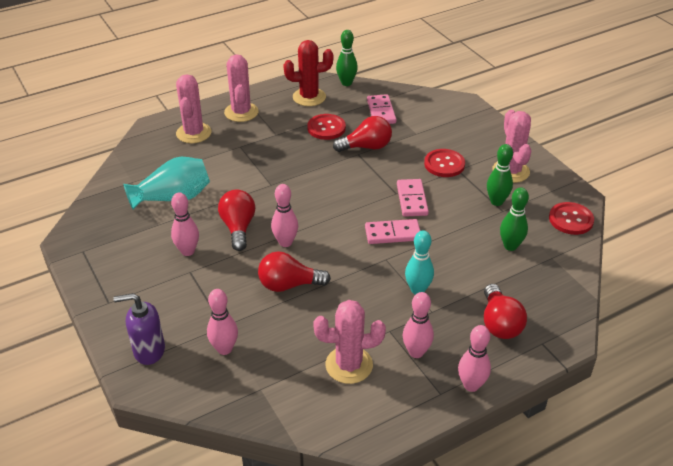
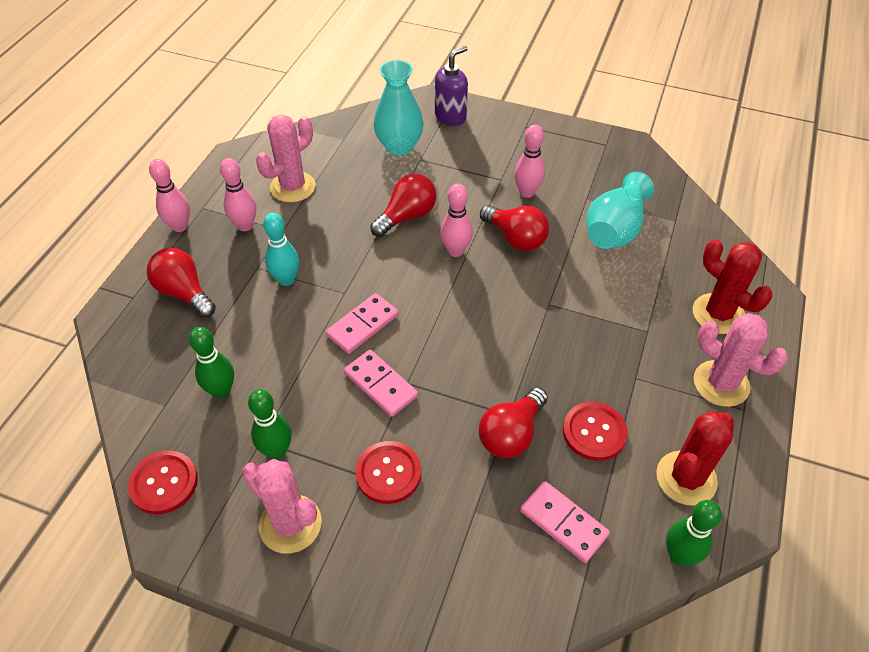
camera: 140 degrees right, 10 degrees up
pink cactus [176,74,212,143] -> red cactus [693,239,772,334]
pink bowling pin [207,289,238,355] -> turquoise vase [373,60,424,155]

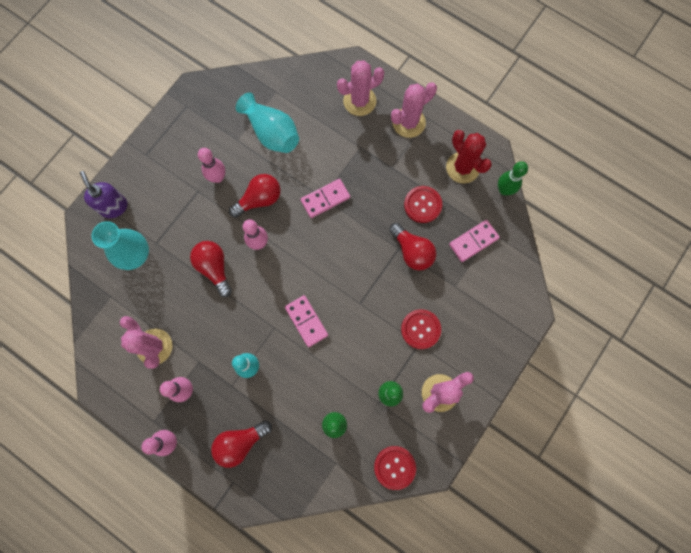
camera: 75 degrees left, 25 degrees up
pink domino [344,350,418,417] -> pink domino moved to [300,179,350,218]
red cactus [693,239,772,334] -> pink cactus [337,60,384,116]

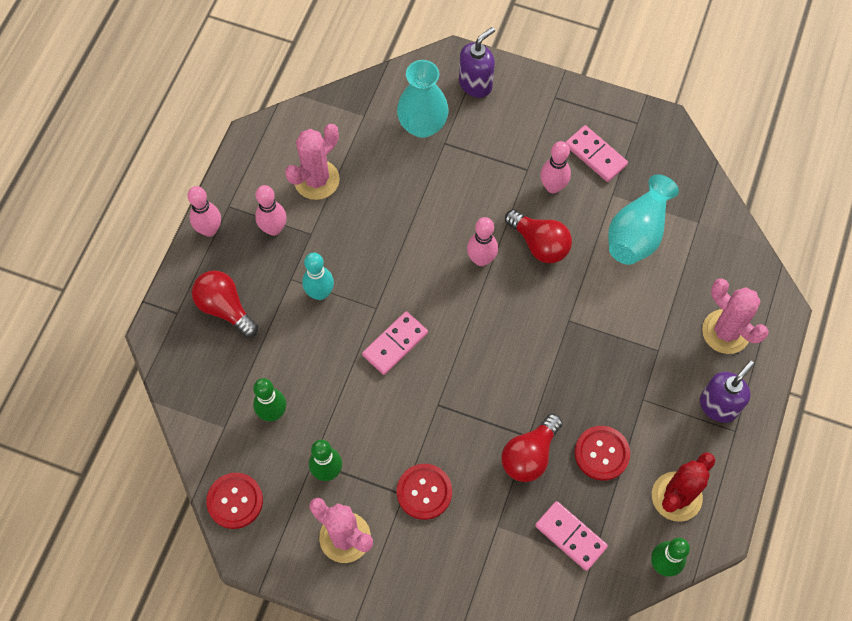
camera: 75 degrees right, 10 degrees down
red light bulb [190,241,232,297] -> none
pink domino [300,179,350,218] -> pink domino moved to [565,125,628,182]
pink cactus [391,82,437,138] -> purple soap dispenser [700,360,754,423]

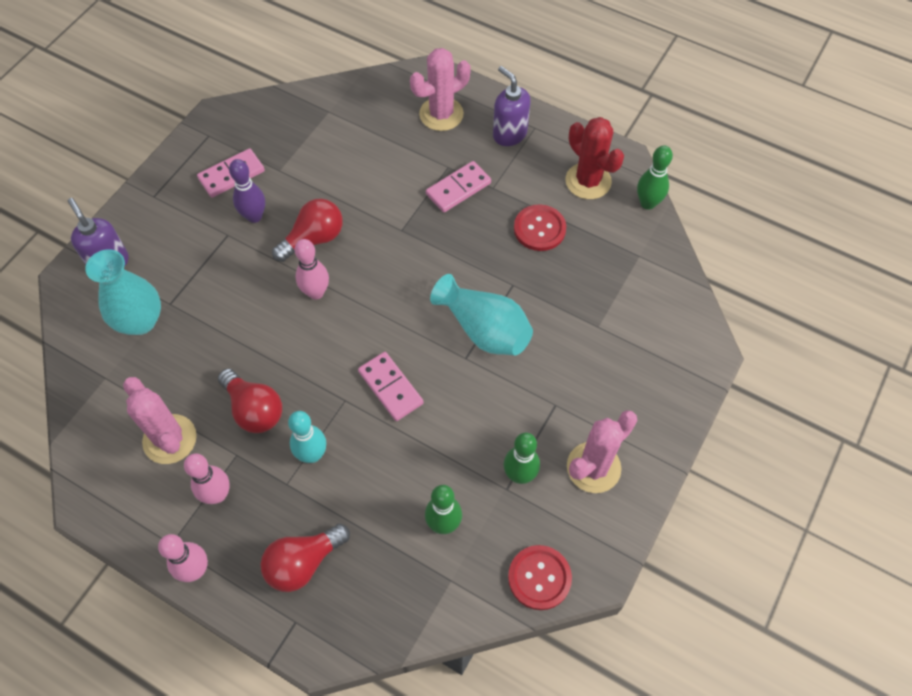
camera: 80 degrees left, 5 degrees down
red button [397,464,452,520] -> none
red light bulb [502,414,563,482] -> red light bulb moved to [218,368,282,433]
pink domino [535,501,608,571] -> pink domino moved to [426,161,491,213]
pink bowling pin [540,141,571,193] -> purple bowling pin [229,159,265,223]
turquoise vase [608,174,679,265] -> turquoise vase moved to [430,274,533,355]

